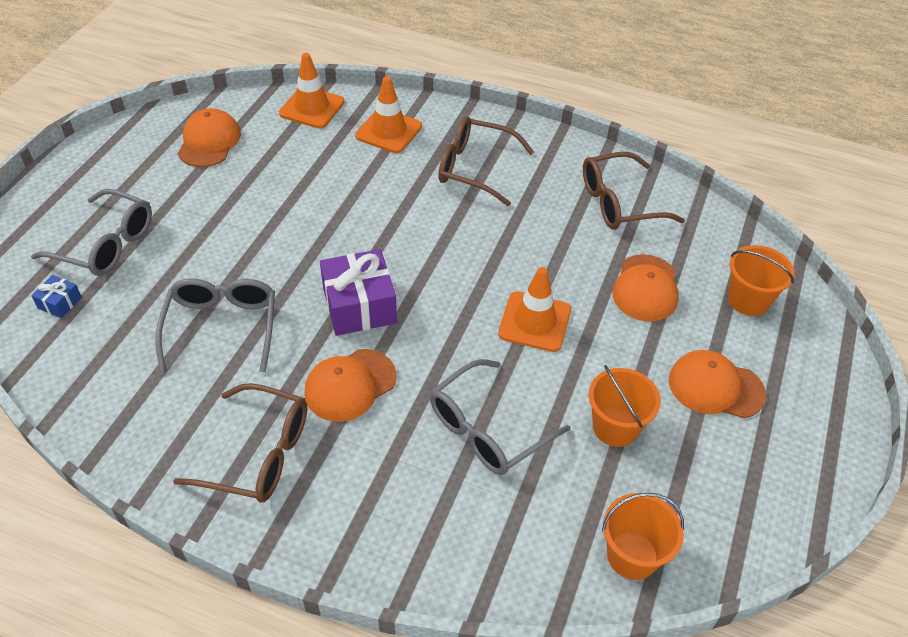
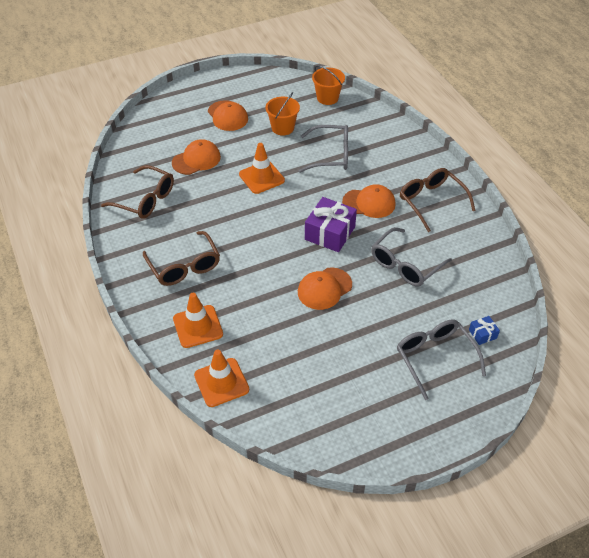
camera: 135 degrees left, 0 degrees up
orange cap [177,108,241,167] -> orange cap moved to [298,267,352,310]
orange bucket [728,245,795,316] -> none

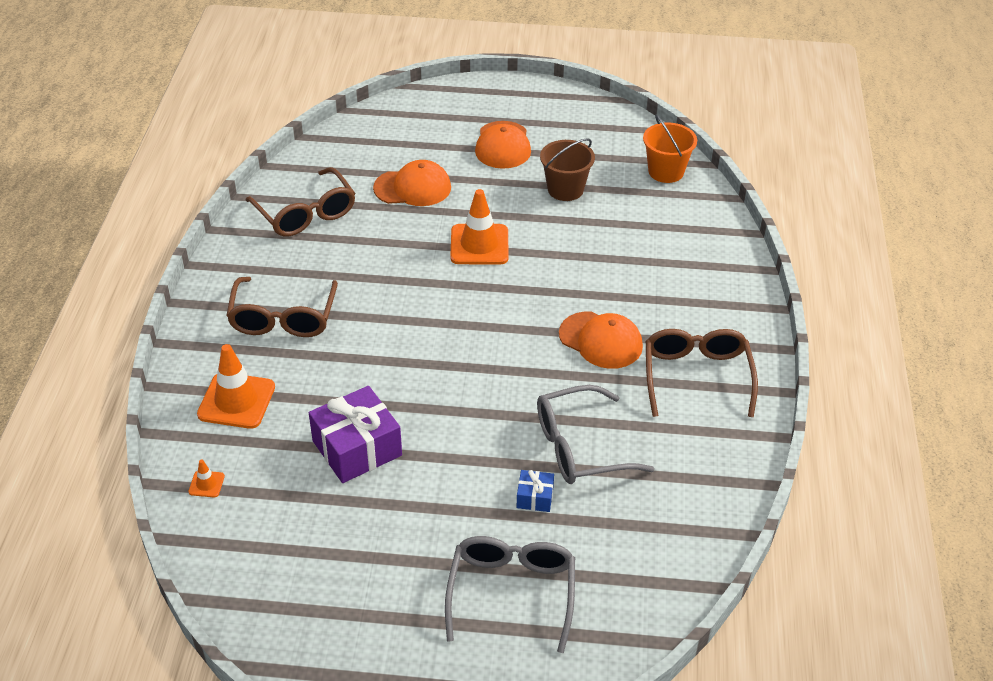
camera: 30 degrees right, 5 degrees down
orange traffic cone [194,349,249,407] -> orange traffic cone [188,459,225,497], size x0.45
orange bucket [265,92,300,135] -> brown bucket [540,138,595,201]
orange cap [298,267,352,310] -> none
grey glasses [299,125,348,173] -> none
purple gift [305,197,357,252] -> purple gift moved to [309,386,402,483]
blue gift [469,316,500,345] -> blue gift moved to [517,470,554,512]

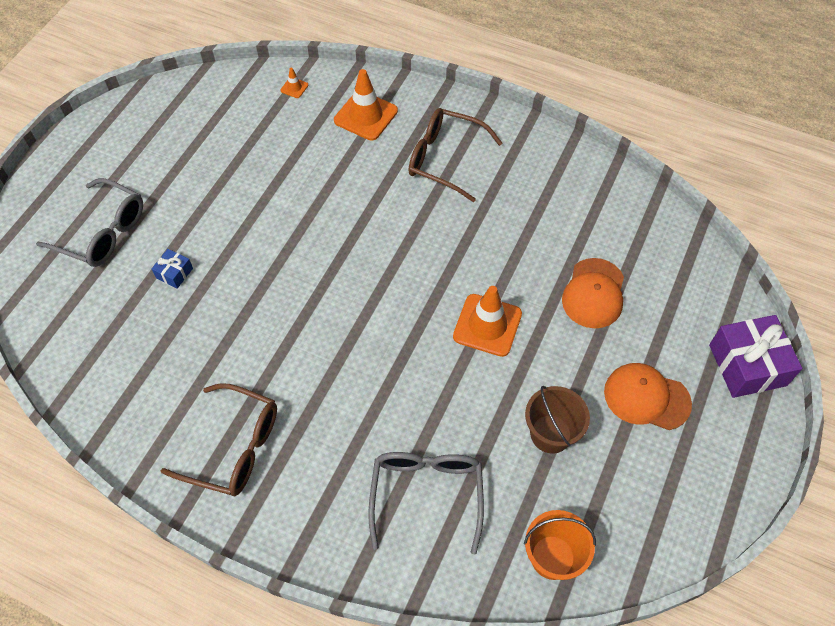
camera: 110 degrees right, 15 degrees up
brown glasses [246,167,355,236] -> none
purple gift [309,386,402,483] -> purple gift moved to [709,315,802,398]
grey glasses [537,385,655,484] -> grey glasses moved to [368,452,484,554]
orange cap [559,312,643,369] -> none

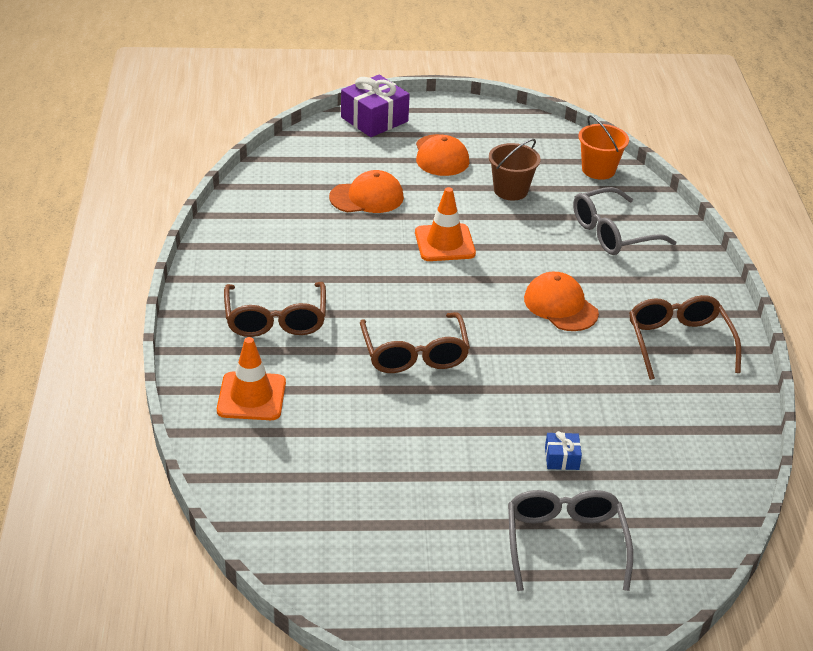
camera: 120 degrees left, 20 degrees down
orange traffic cone [280,67,308,98] -> none
none -> brown glasses [360,312,470,373]
none -> orange cap [524,272,599,331]

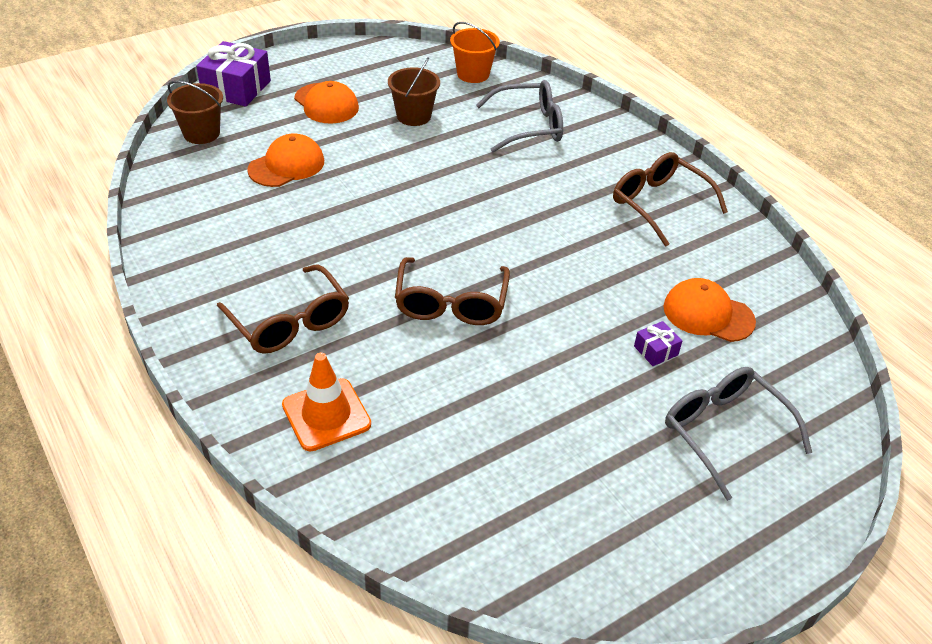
camera: 30 degrees left, 5 degrees up
brown glasses [360,312,470,373] -> brown glasses turned 45 degrees clockwise [395,257,510,325]
orange traffic cone [415,187,476,261] -> none
orange cap [524,272,599,331] -> orange cap moved to [663,278,756,342]
blue gift [545,431,582,470] -> purple gift [634,321,682,366]
grey glasses [573,187,676,255] -> grey glasses turned 135 degrees counterclockwise [476,80,563,152]
none -> brown bucket [167,80,223,144]

